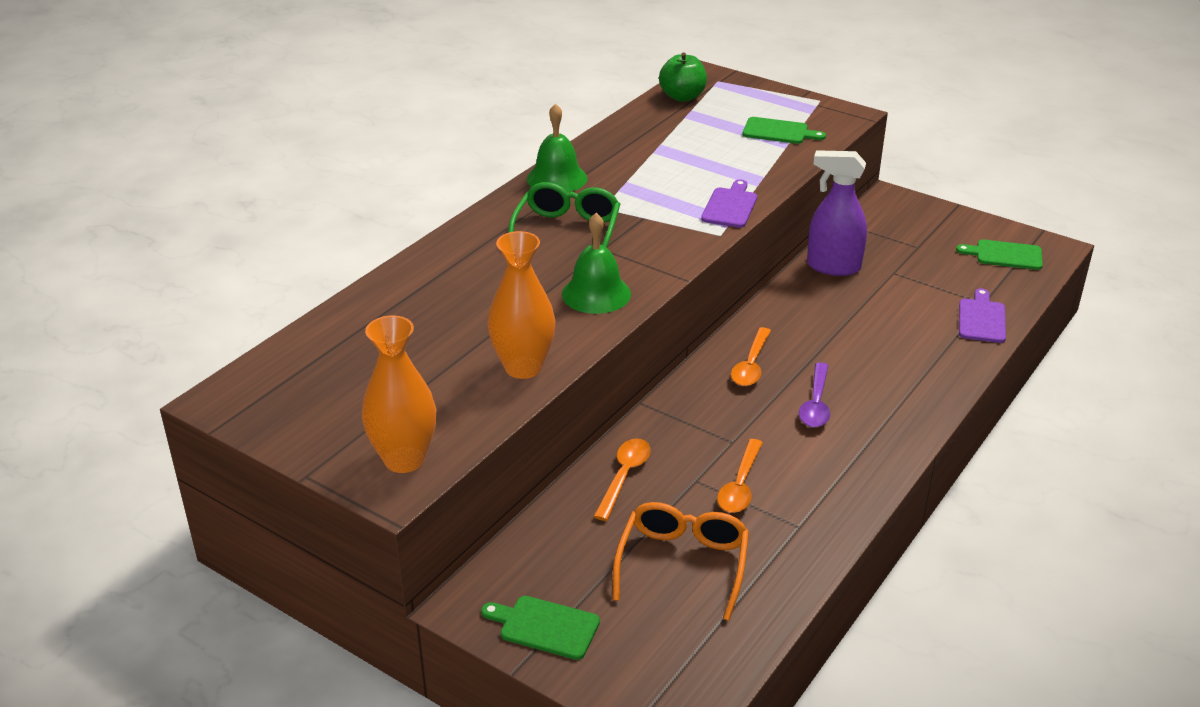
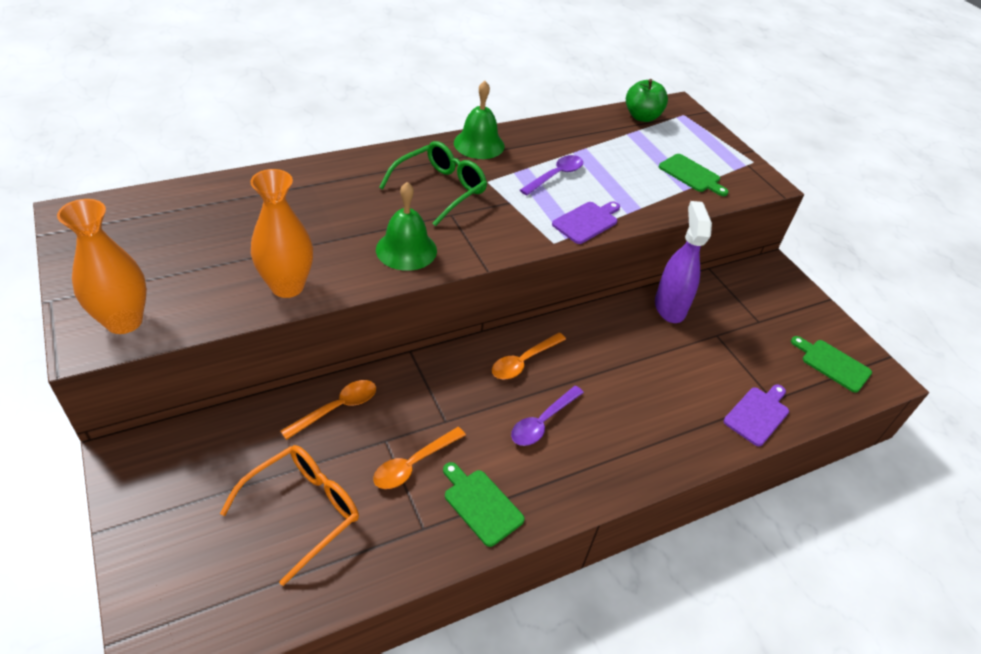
camera: 25 degrees right, 10 degrees up
green cutting board [481,596,600,660] -> green cutting board moved to [443,462,525,547]
purple spray bottle [807,150,867,276] -> purple spray bottle turned 45 degrees clockwise [655,201,712,323]
none -> purple spoon [520,155,583,196]

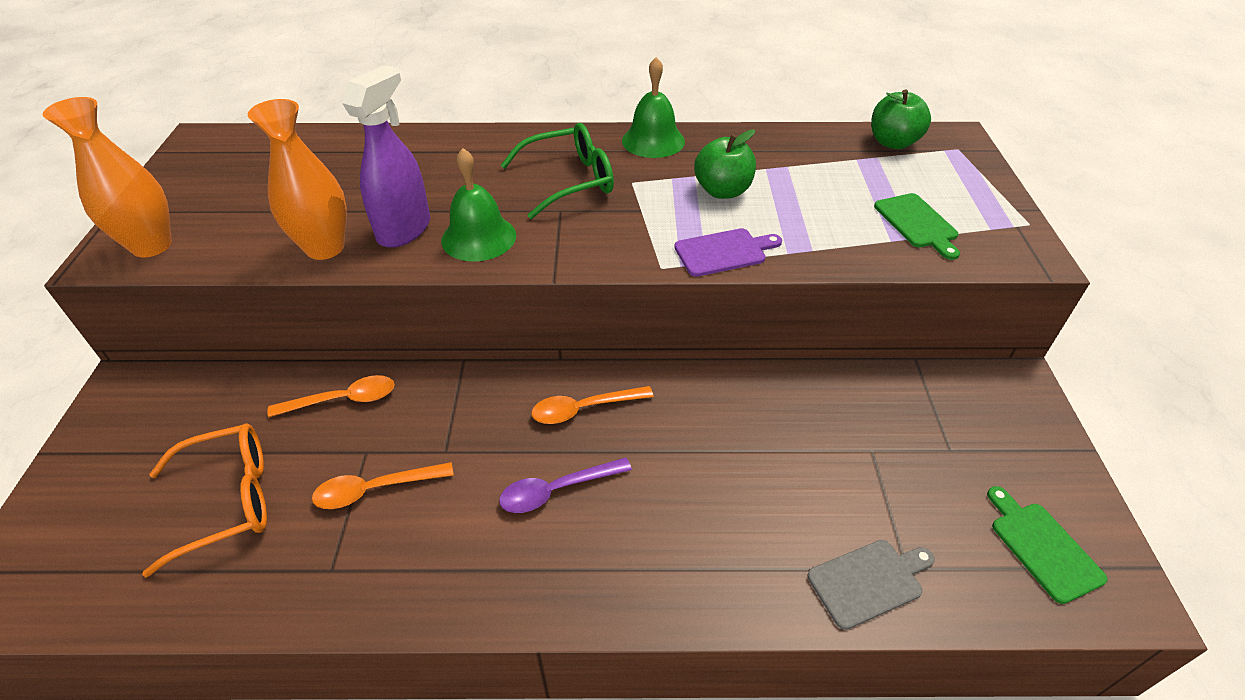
camera: 30 degrees right, 0 degrees up
green cutting board [443,462,525,547] -> none
purple spoon [520,155,583,196] -> green apple [694,130,756,199]
purple spray bottle [655,201,712,323] -> purple spray bottle moved to [342,65,430,248]
purple cutting board [724,384,789,446] -> grey cutting board [807,540,935,630]

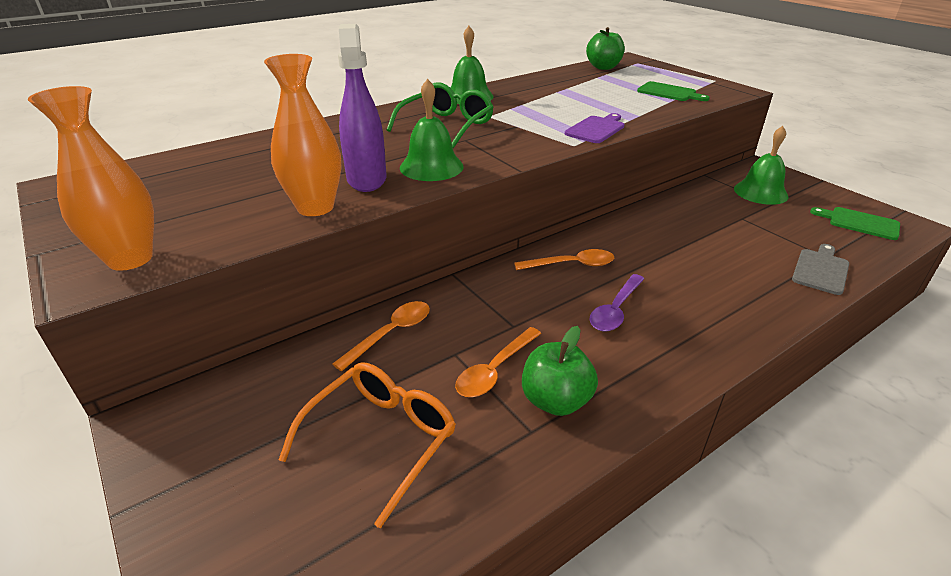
camera: 35 degrees left, 10 degrees down
orange spoon [532,386,654,424] -> orange spoon turned 135 degrees counterclockwise [514,249,614,270]
green apple [694,130,756,199] -> green apple moved to [522,326,598,416]
none -> green bell [734,126,789,205]

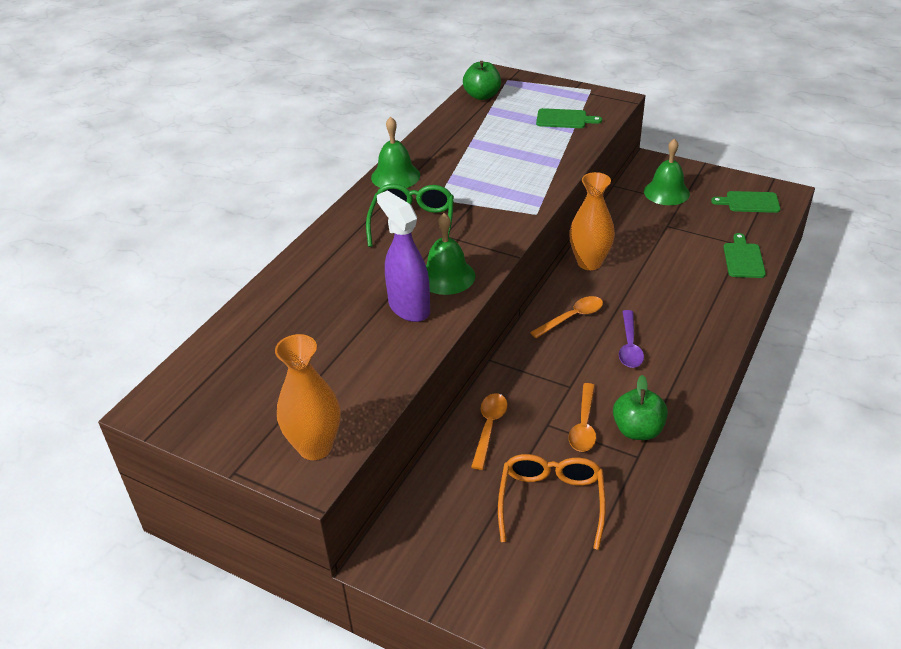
camera: 25 degrees left, 5 degrees up
orange vase [264,54,341,216] -> orange vase moved to [569,172,615,270]
purple cutting board [565,113,625,143] -> none
grey cutting board [792,244,849,295] -> green cutting board [723,233,766,278]

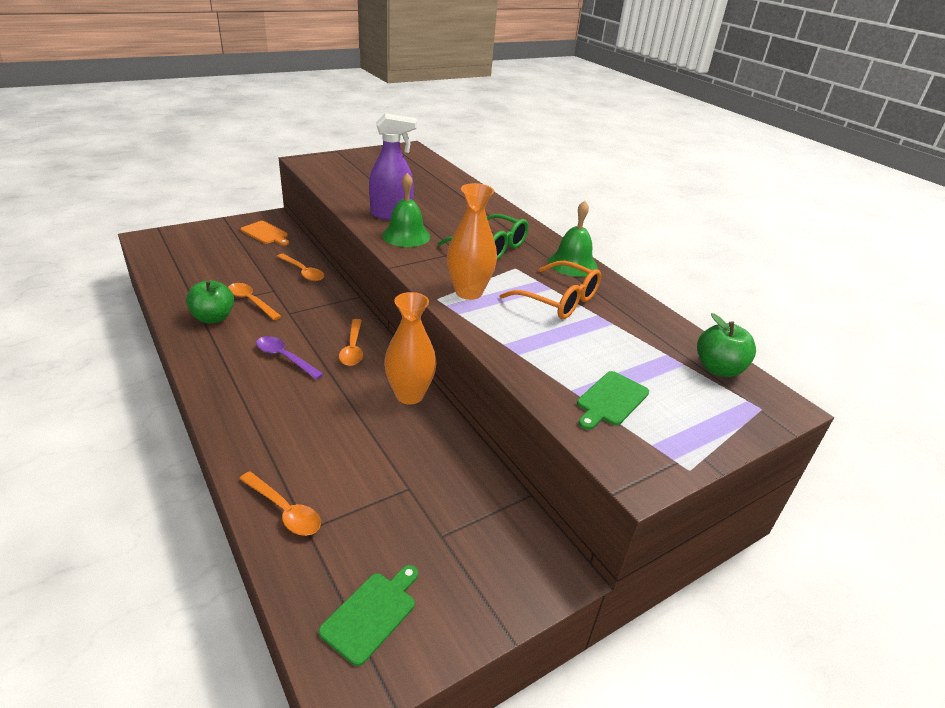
camera: 115 degrees right, 5 degrees down
orange vase [275,334,340,460] -> orange vase moved to [447,183,497,300]
orange glasses [498,454,606,550] -> orange glasses moved to [499,261,601,319]
green bell [644,139,690,205] -> none
green cutting board [723,233,766,278] -> orange spoon [239,471,321,536]
none -> orange cutting board [240,221,289,246]

